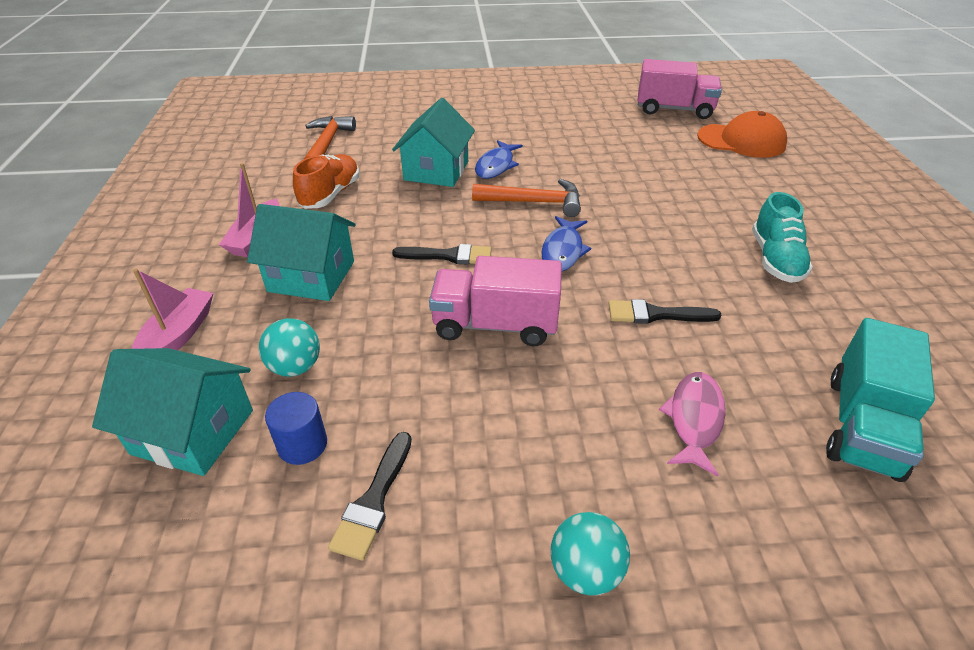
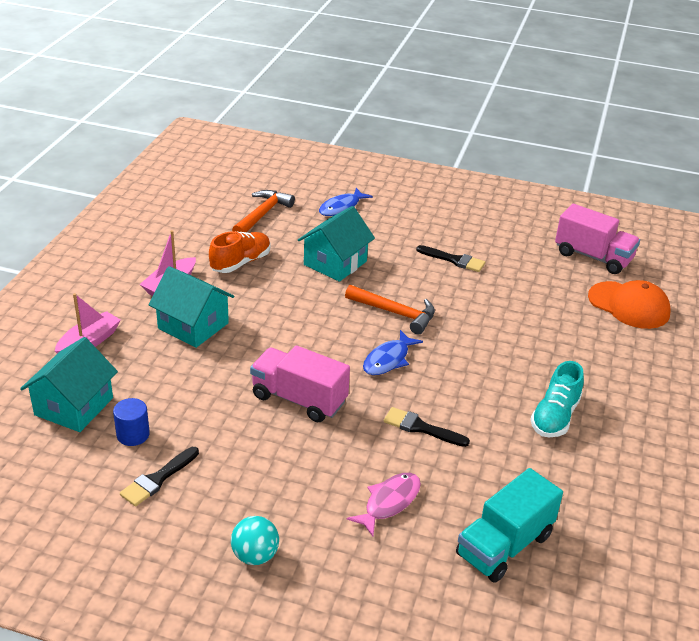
camera: 20 degrees right, 5 degrees down
turquoise house [92,348,253,476] -> turquoise house turned 75 degrees clockwise [20,337,118,432]
turquoise ball [259,318,320,377] -> none
black brush [392,244,491,264] -> black brush moved to [416,245,485,272]
blue fish [475,140,523,179] -> blue fish moved to [319,188,373,216]

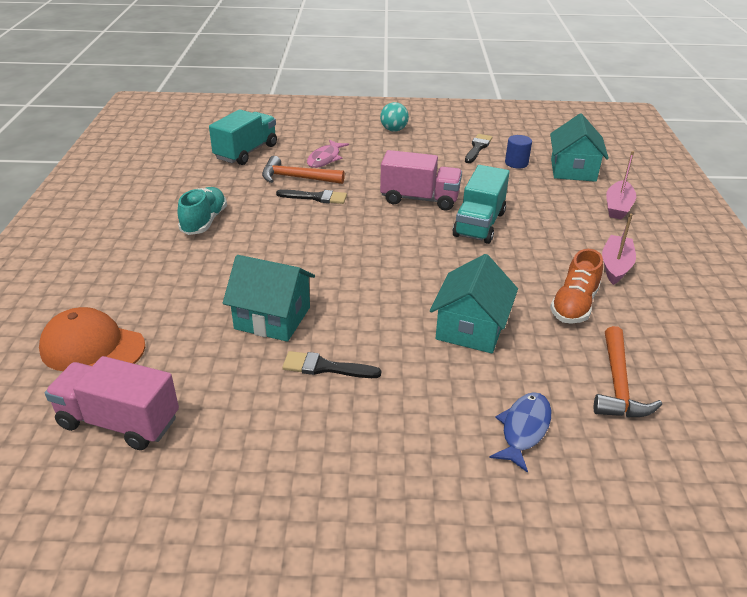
camera: 165 degrees right, 0 degrees up
turquoise house [148,266,234,348] -> turquoise house moved to [223,255,315,342]
orange hammer [345,285,435,334] -> orange hammer moved to [262,156,345,184]
blue fish [363,330,423,375] -> none
none -> turquoise truck [453,165,510,244]

